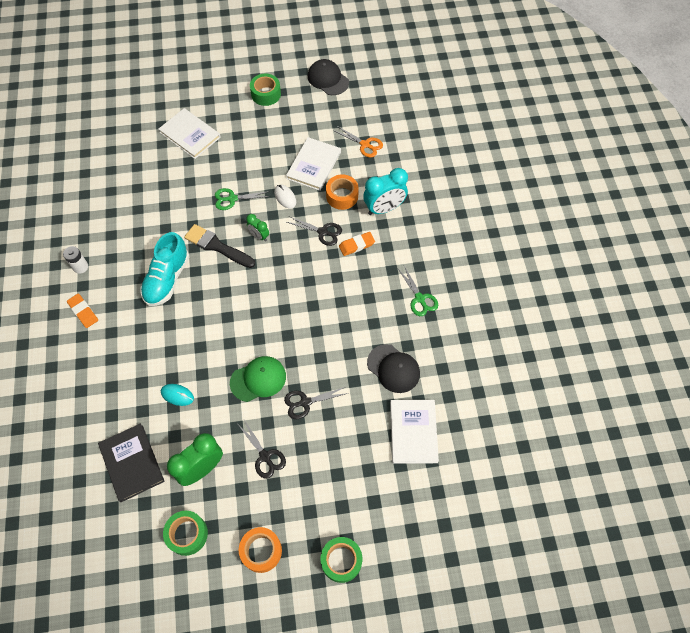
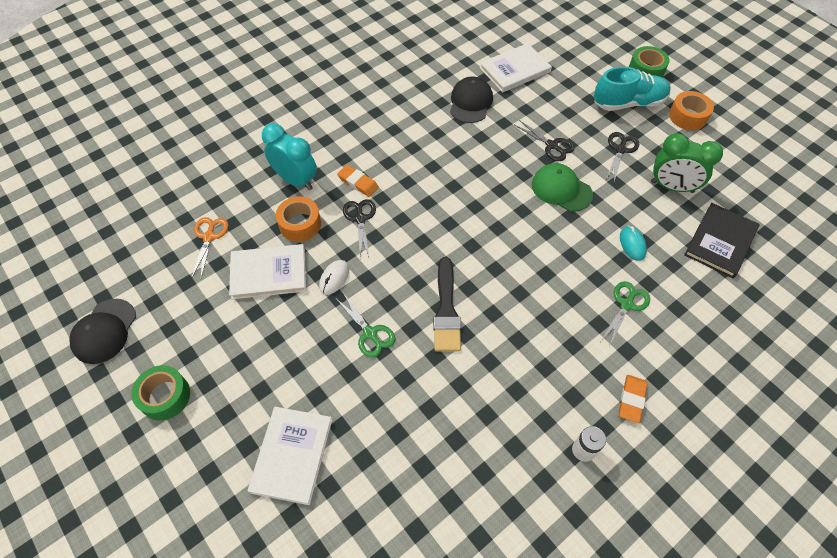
camera: 120 degrees left, 5 degrees down
turquoise shoe [140,232,189,306] -> turquoise shoe moved to [594,66,671,111]
green tape [163,511,208,556] -> none
green clock [246,214,269,241] -> none
green scissors [398,266,438,316] -> green scissors moved to [601,281,650,347]

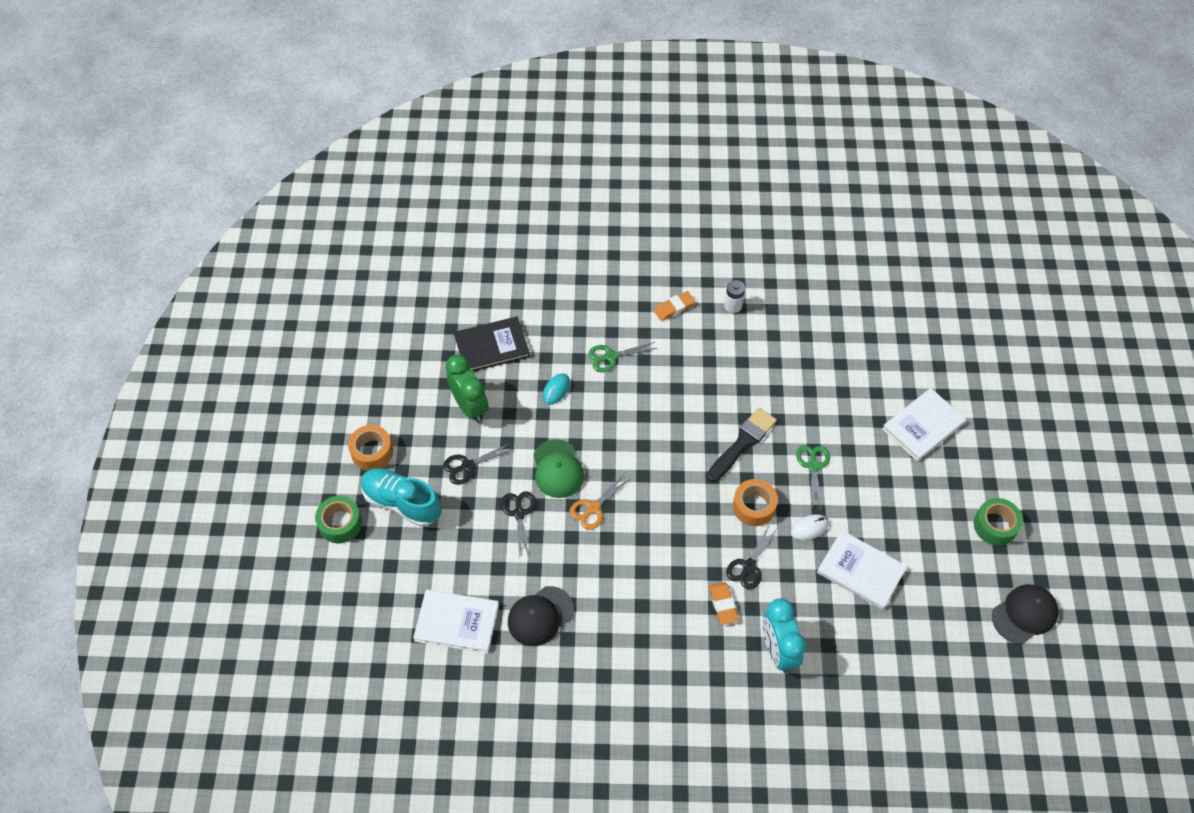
camera: 140 degrees left, 0 degrees up
orange scissors [191,217,228,279] -> orange scissors moved to [570,473,631,530]
orange tape [276,196,321,242] -> orange tape moved to [733,479,778,526]

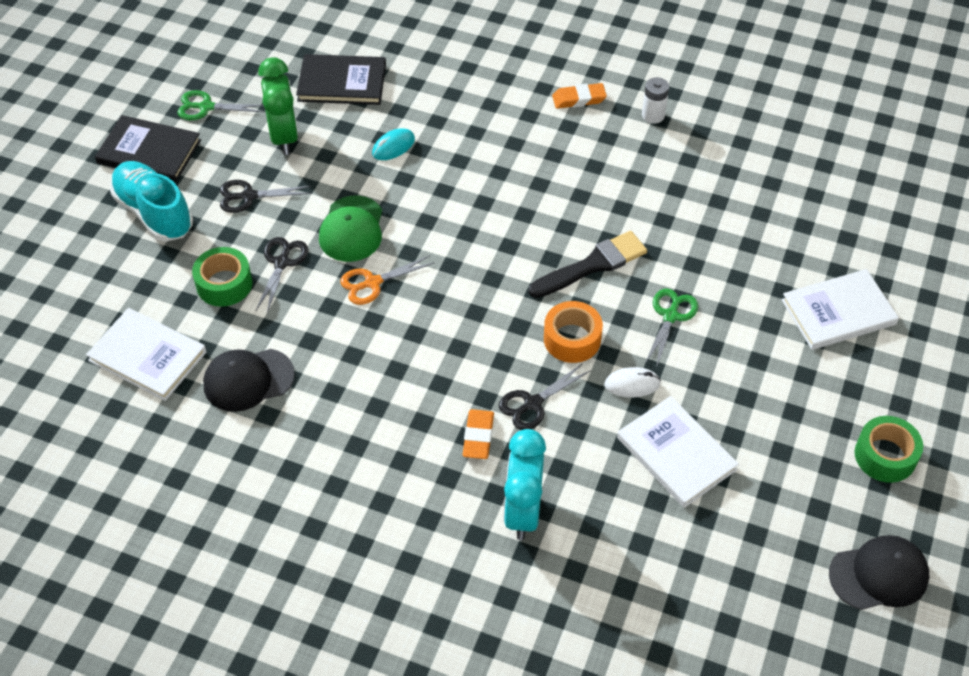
camera: 20 degrees right, 5 degrees down
green tape [315,496,362,543] -> green tape moved to [192,247,252,307]
orange tape [348,425,393,471] -> black book [95,115,201,182]
green scissors [588,342,657,372] -> green scissors moved to [177,90,264,120]

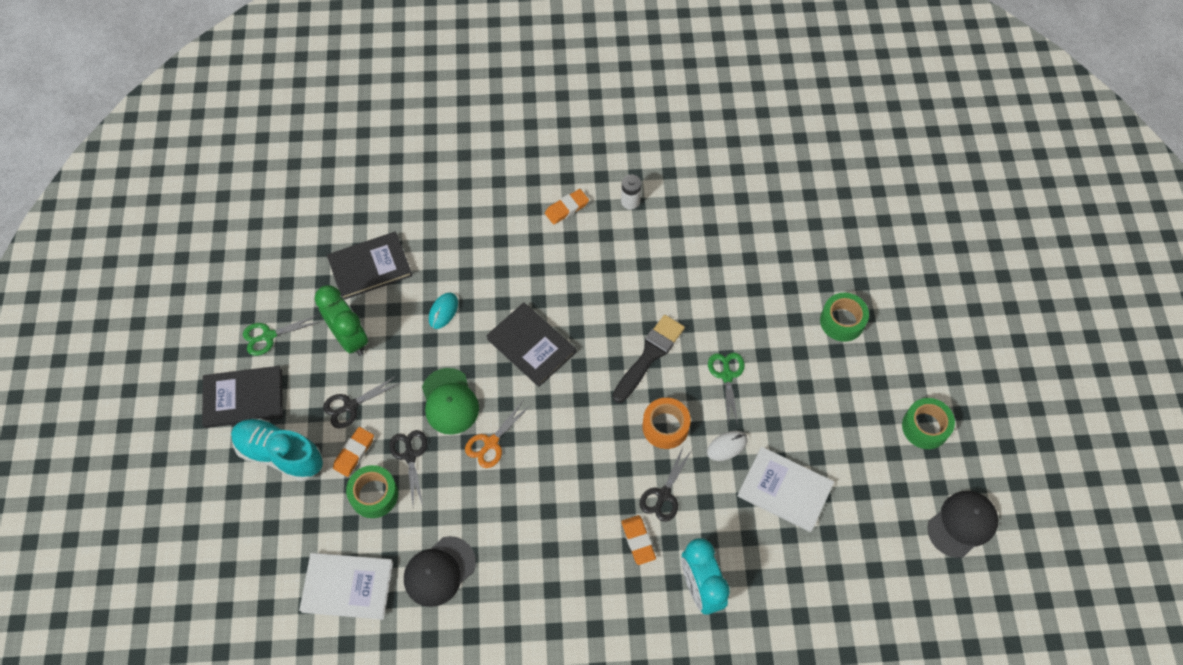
camera: 25 degrees left, 10 degrees up
white book [782,269,899,350] -> green tape [820,293,869,342]
none -> orange eraser [333,427,374,477]
none -> black book [486,302,576,387]

